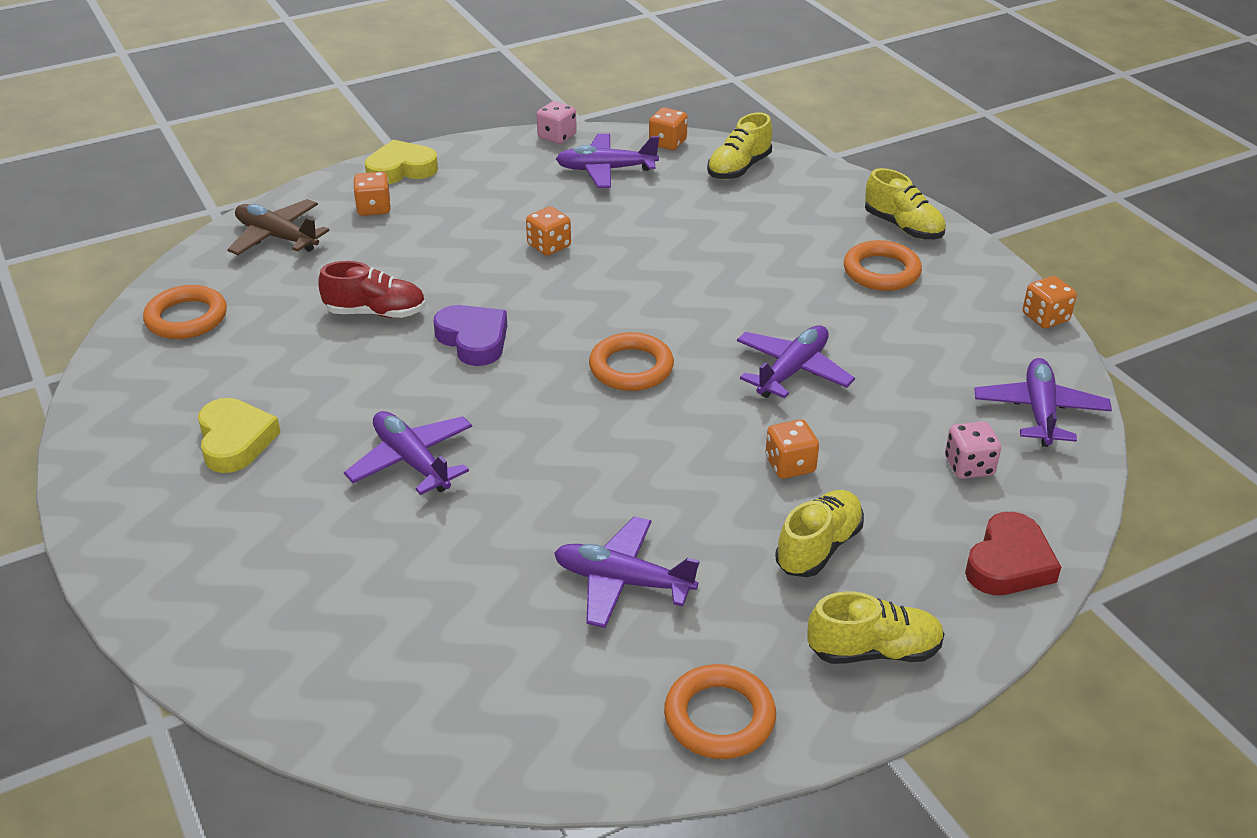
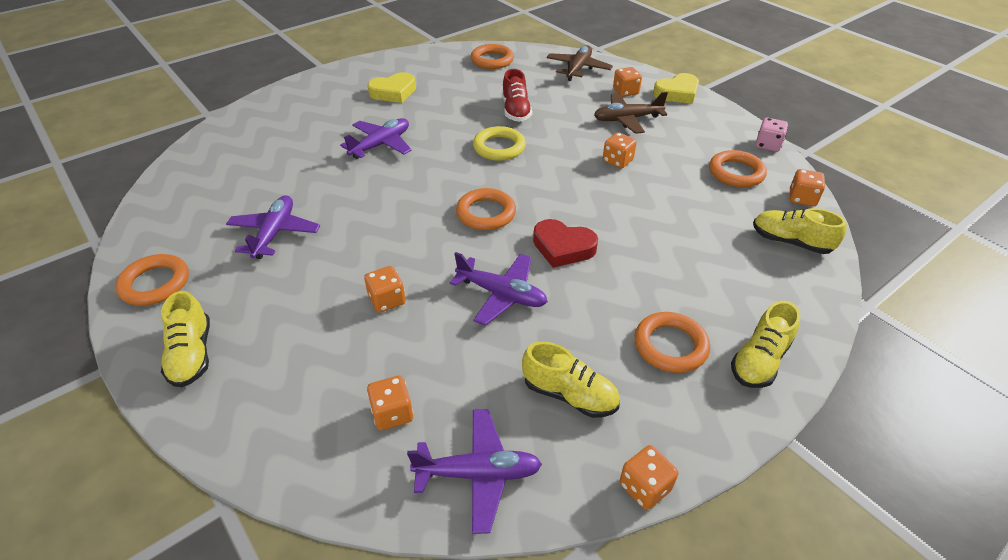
camera: 80 degrees right, 5 degrees up
yellow heart [365,140,438,184] -> yellow heart turned 90 degrees clockwise [653,73,699,104]
purple heart [434,305,507,366] -> yellow ring [473,126,526,161]
purple plane [556,134,659,188] -> orange ring [709,150,767,187]
yellow shoe [775,490,864,577] -> yellow shoe moved to [522,341,620,418]
pink dice [945,421,1001,479] -> orange dice [367,376,413,430]
red heart [965,512,1061,595] -> red heart moved to [533,219,598,268]
none -> brown plane [594,92,668,134]

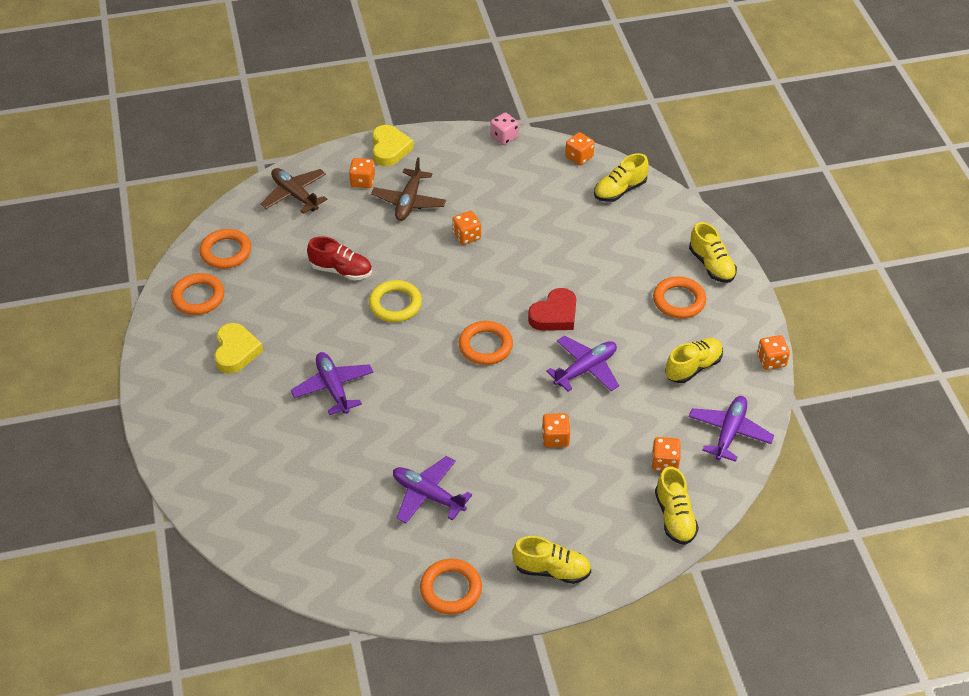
camera: 65 degrees left, 5 degrees up
orange ring [709,150,767,187] -> orange ring moved to [171,273,224,315]
none -> yellow shoe [655,466,699,545]

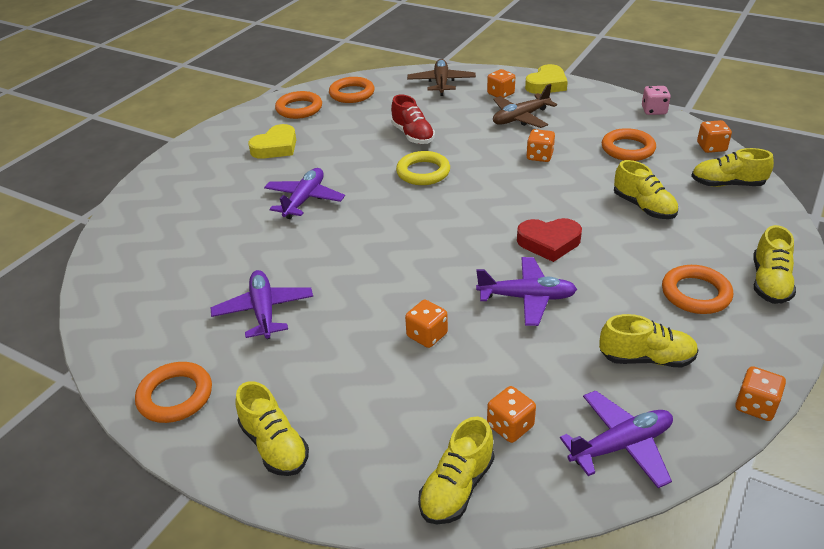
camera: 45 degrees right, 10 degrees down
orange ring [459,321,513,365] -> orange ring moved to [602,128,656,161]
none -> yellow shoe [614,160,678,219]

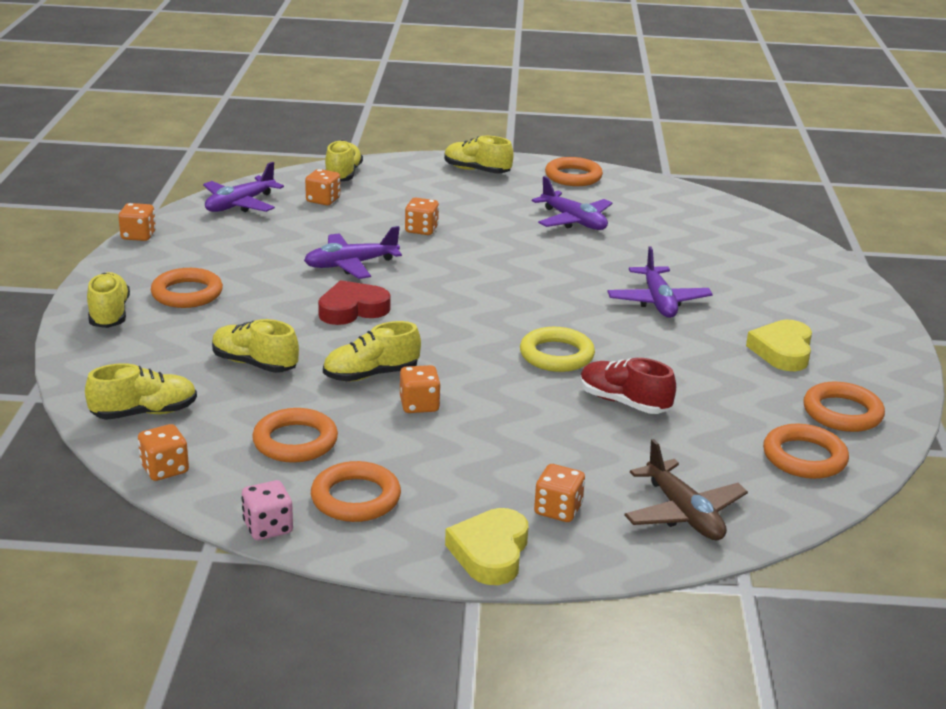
camera: 150 degrees right, 10 degrees down
brown plane [493,84,557,128] -> none
yellow shoe [599,314,698,367] -> yellow shoe moved to [323,321,421,381]
none -> orange ring [311,461,401,522]

